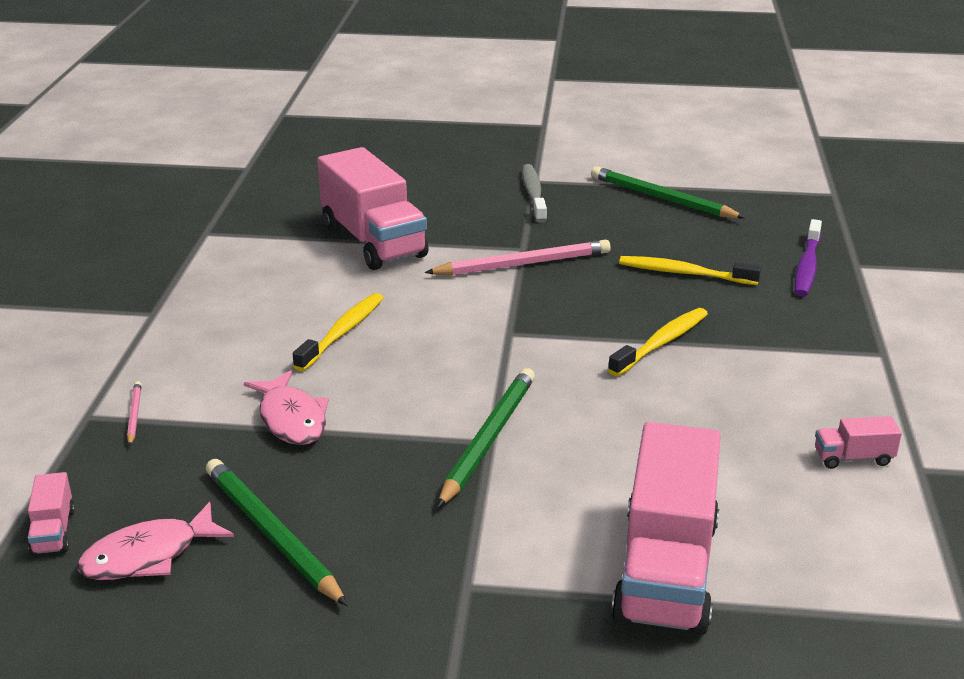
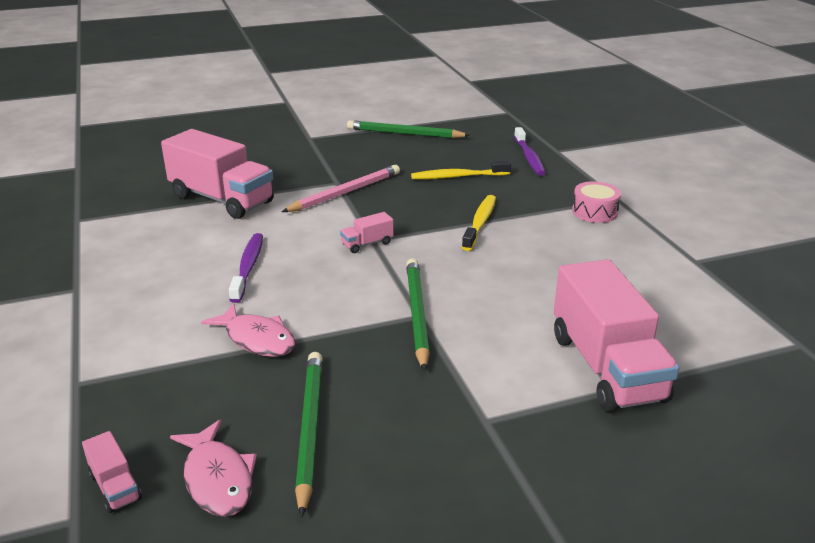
camera: 25 degrees left, 0 degrees up
pink fish [77,502,234,580] -> pink fish turned 60 degrees counterclockwise [170,420,257,517]
pink pencil [127,381,142,446] -> none
green pencil [206,459,348,606] -> green pencil turned 60 degrees clockwise [295,352,323,518]
yellow toothbrush [293,293,383,371] -> purple toothbrush [229,233,263,303]
grey toothbrush [522,164,547,223] -> none
pink truck [815,416,902,469] -> pink truck moved to [340,212,394,253]
none -> pink drum [572,181,621,223]

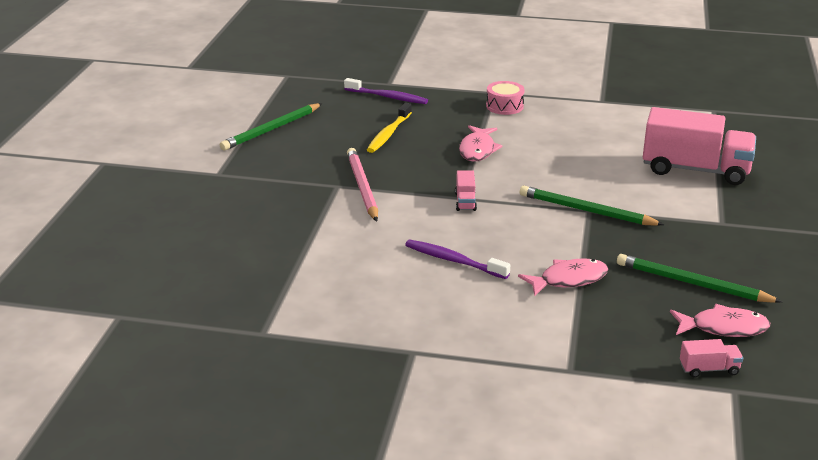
camera: 60 degrees left, 0 degrees up
pink truck [161,129,274,219] -> none
yellow toothbrush [462,195,496,251] -> pink fish [459,125,502,161]

